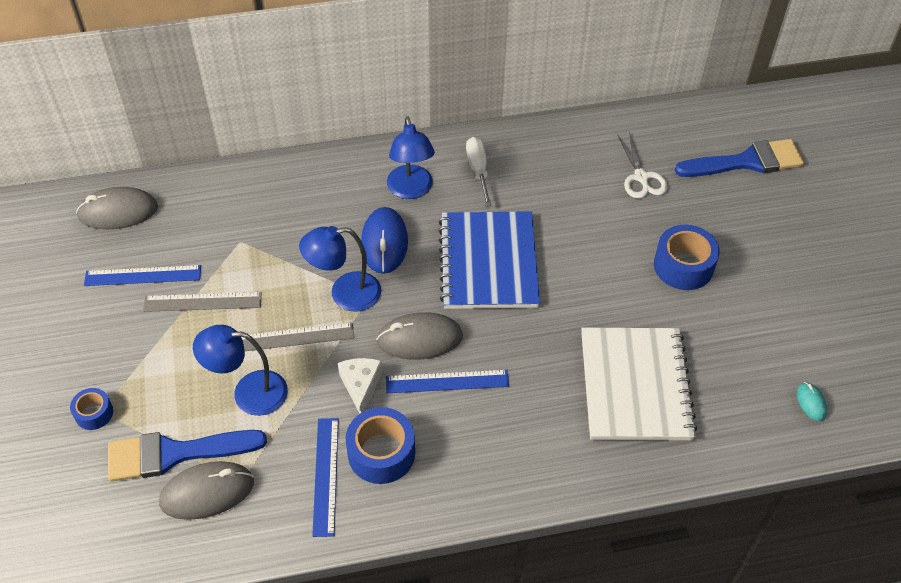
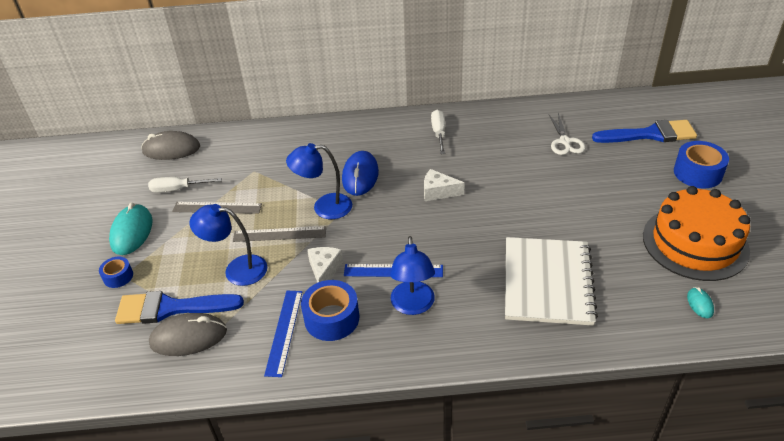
camera: 10 degrees right, 10 degrees down
blue ruler [84,265,201,286] -> white screwdriver [148,177,222,193]
grey mouse [376,312,463,360] -> none
blue lamp [387,116,435,199] -> blue lamp moved to [390,236,435,315]
blue notebook [438,211,540,309] -> white cheese [424,169,465,201]
blue tape [654,225,720,290] -> blue tape moved to [674,141,729,188]
none -> turquoise mouse [109,203,153,255]
none -> orange cake [643,186,750,281]

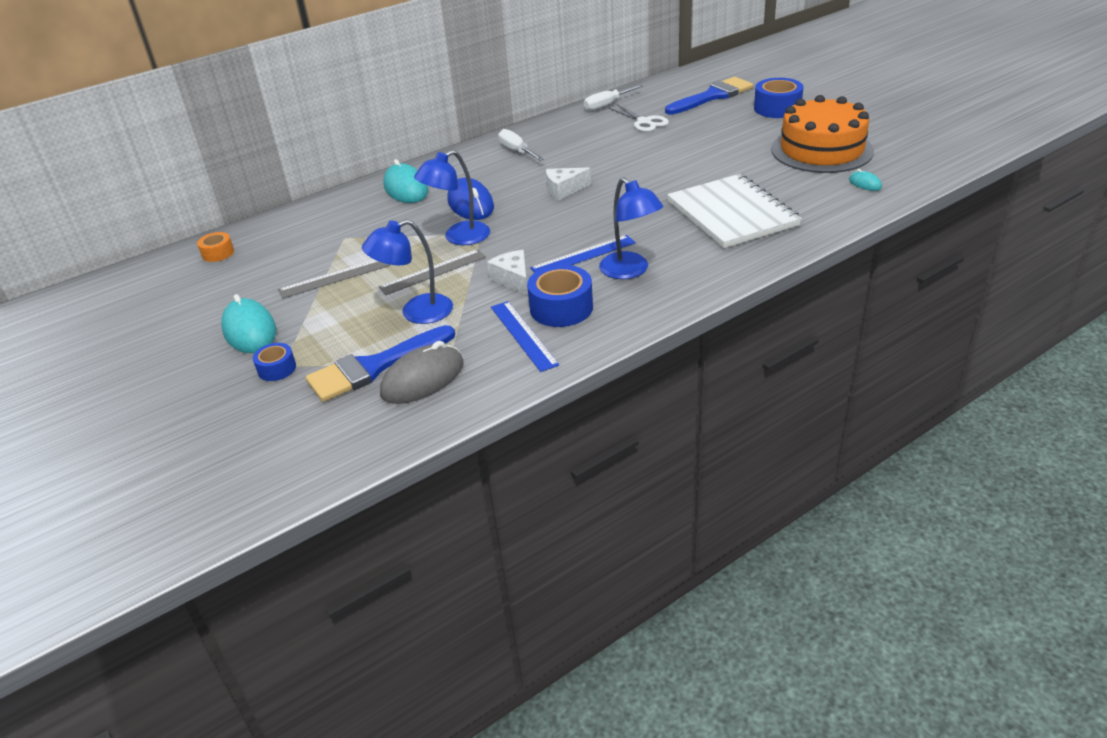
camera: 30 degrees left, 5 degrees down
grey mouse [141,131,200,160] -> orange tape [197,232,234,262]
white screwdriver [148,177,222,193] -> white screwdriver moved to [584,85,643,111]
none -> turquoise mouse [383,159,428,203]

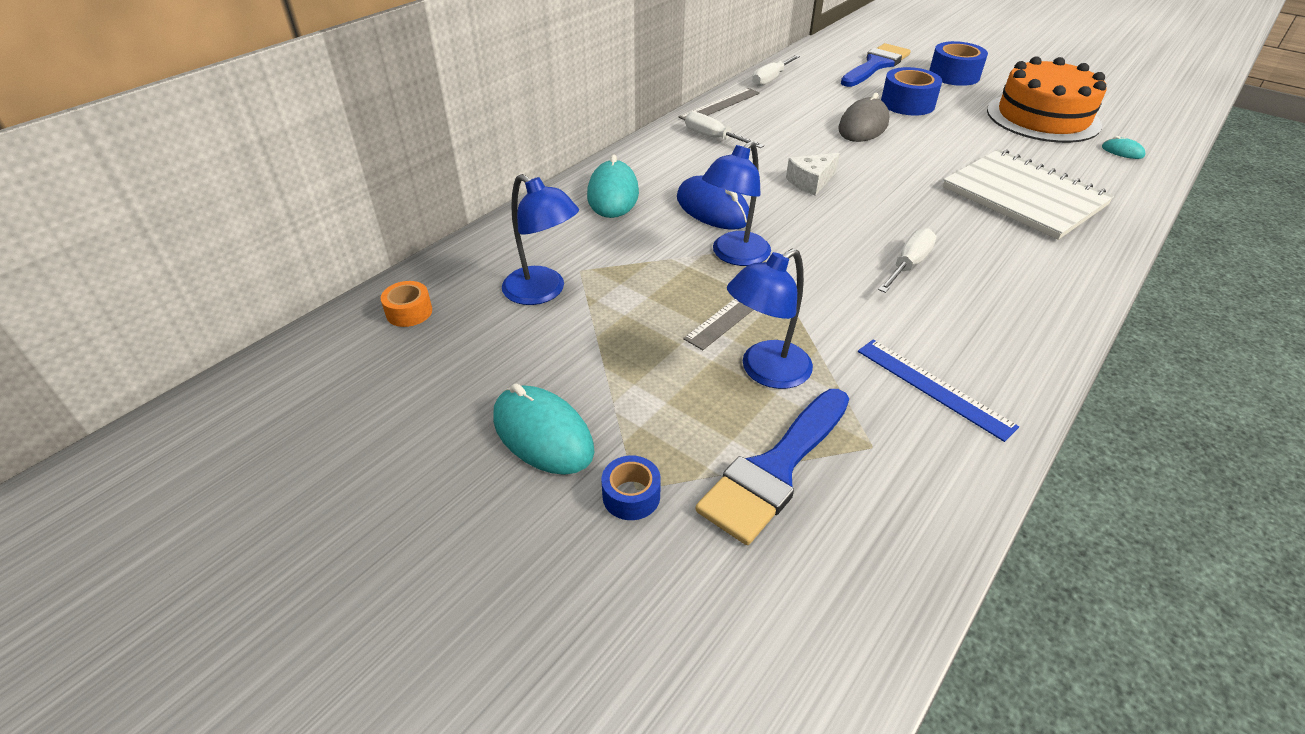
camera: 20 degrees left, 5 degrees up
grey ruler [278,260,390,299] -> grey ruler moved to [678,88,760,120]
grey mouse [380,341,463,404] -> grey mouse moved to [838,93,889,142]
turquoise mouse [383,159,428,203] -> turquoise mouse turned 45 degrees clockwise [587,154,639,218]
white cheese [487,250,528,295] -> none
blue tape [527,265,593,327] -> blue tape moved to [881,67,942,116]
blue ruler [530,235,636,273] -> white screwdriver [878,228,937,293]
blue lamp [599,177,663,279] -> blue lamp moved to [502,174,579,305]
white scissors [609,104,669,132] -> none

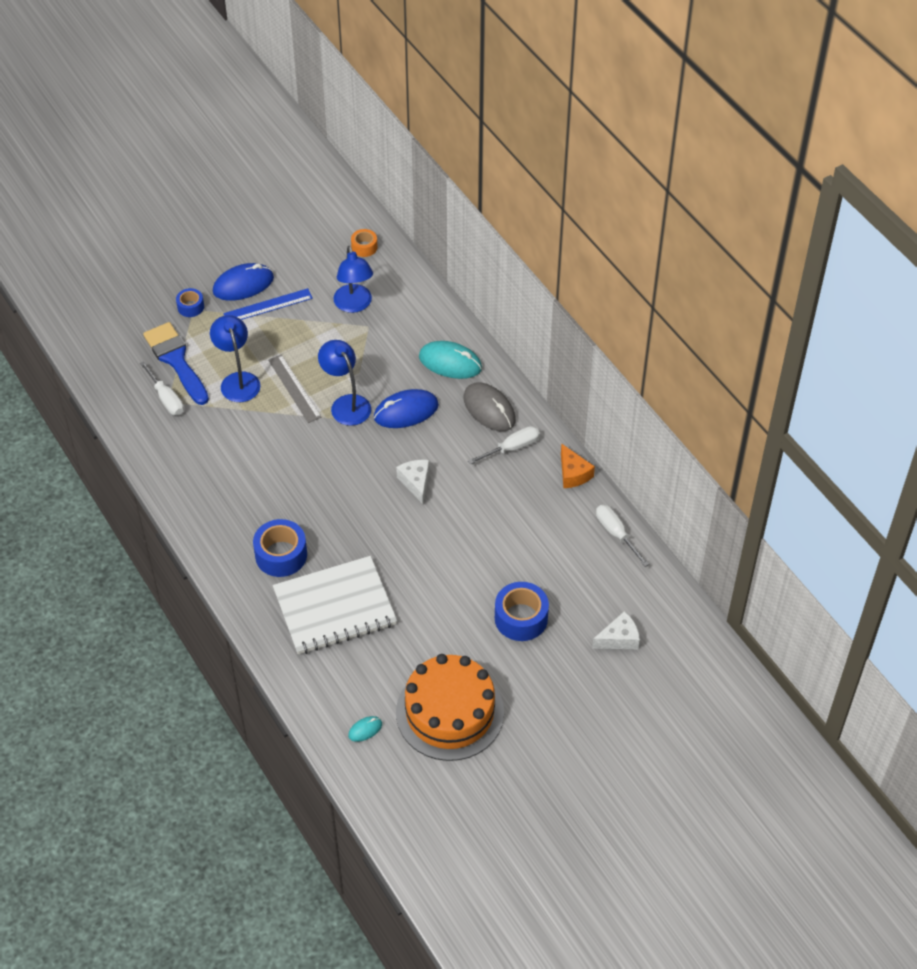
camera: 110 degrees right, 10 degrees up
turquoise mouse [493,383,595,475] -> blue mouse [213,263,274,301]
blue lamp [502,174,579,305] -> blue lamp turned 75 degrees counterclockwise [334,246,373,313]
grey ruler [678,88,760,120] -> orange cheese [561,443,595,488]
grey mouse [838,93,889,142] -> grey mouse moved to [464,382,516,431]
blue brush [841,43,911,87] -> white cheese [592,611,640,649]
blue ruler [858,340,1019,442] -> blue ruler moved to [223,288,313,320]
white screwdriver [878,228,937,293] -> white screwdriver moved to [140,361,184,415]
blue tape [929,41,988,86] -> blue tape moved to [253,519,307,577]

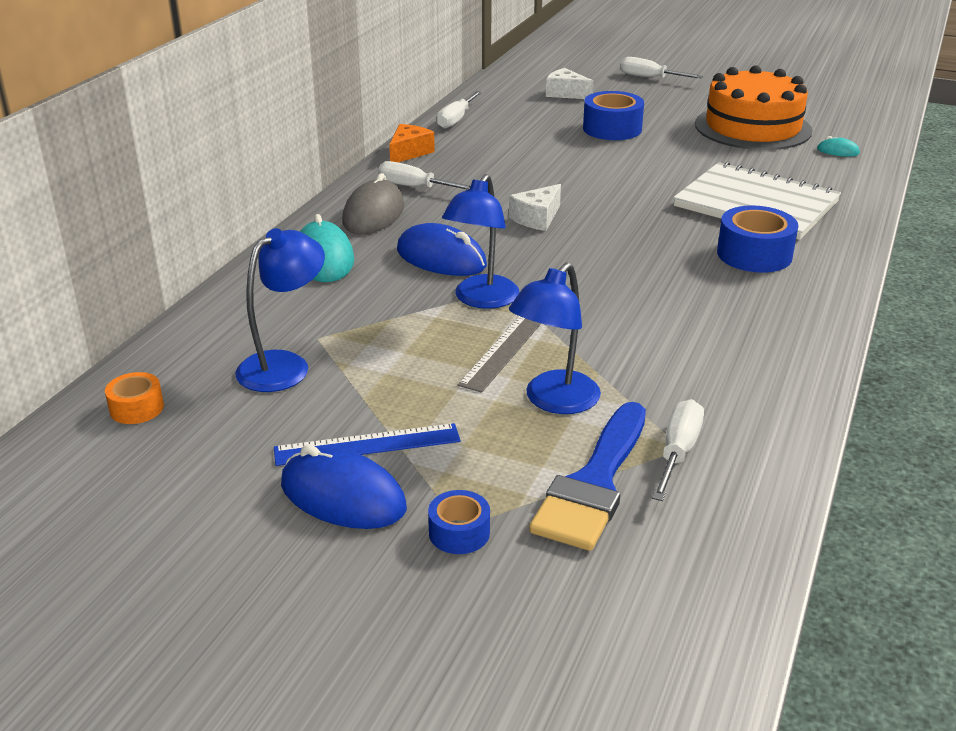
camera: 125 degrees left, 20 degrees down
blue ruler [223,288,313,320] -> blue ruler turned 45 degrees counterclockwise [274,423,461,466]
none -> white screwdriver [620,57,703,78]

